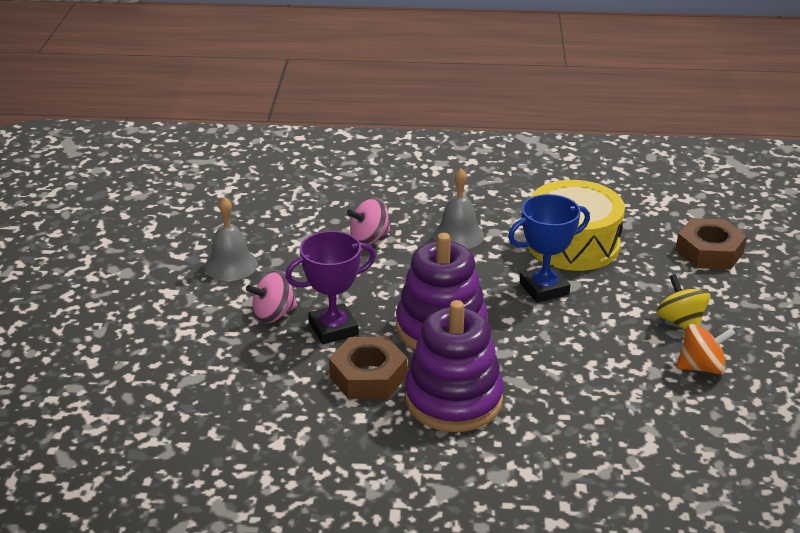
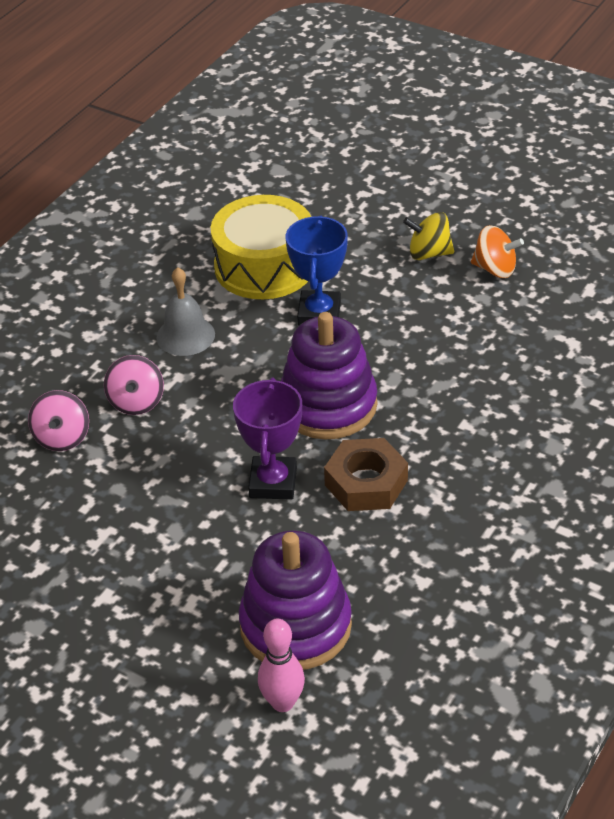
camera: 60 degrees left, 10 degrees up
grey bell [204,197,258,281] -> none
pink spinning top [246,270,297,323] -> pink spinning top moved to [28,390,89,451]
purple stacking toy [405,300,504,432] -> purple stacking toy moved to [239,530,352,670]
brown nut [676,218,747,270] -> none
orange spinning top [676,324,736,374] -> orange spinning top turned 90 degrees clockwise [471,225,524,278]
none -> pink bowling pin [258,619,305,712]

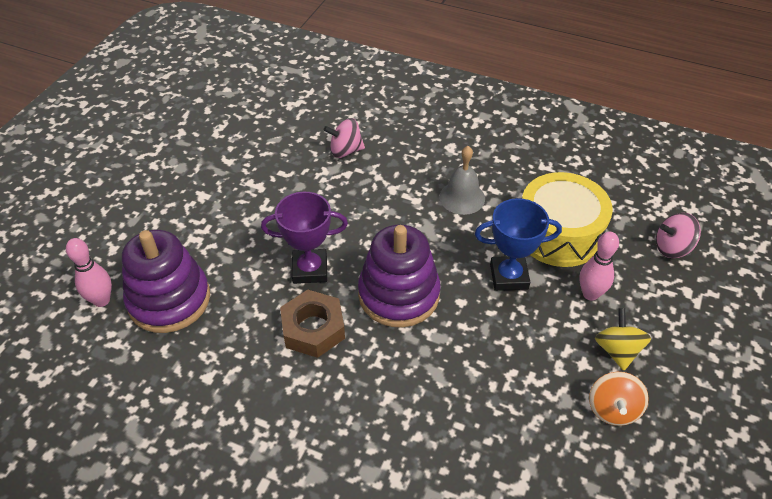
camera: 80 degrees right, 5 degrees up
pink spinning top [104,355,164,415] -> pink spinning top moved to [656,213,701,258]
none -> pink bowling pin [579,232,619,301]

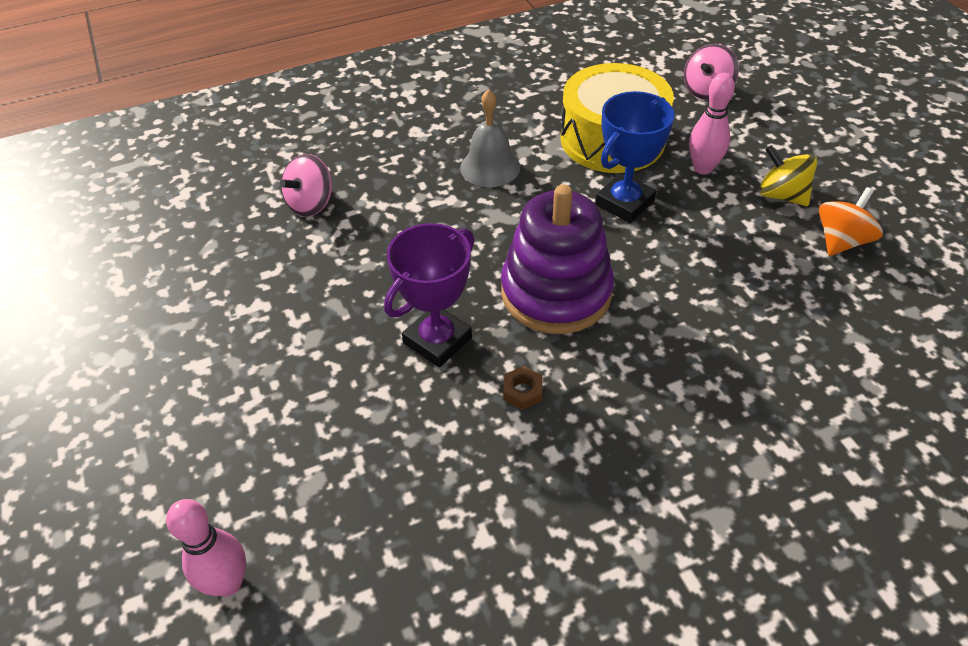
camera: 45 degrees left, 0 degrees up
purple stacking toy [122,230,210,333] -> none
brown nut [280,290,345,358] -> brown nut [503,366,542,410], size x0.44
orange spinning top [589,372,649,426] -> orange spinning top turned 105 degrees counterclockwise [819,187,883,256]

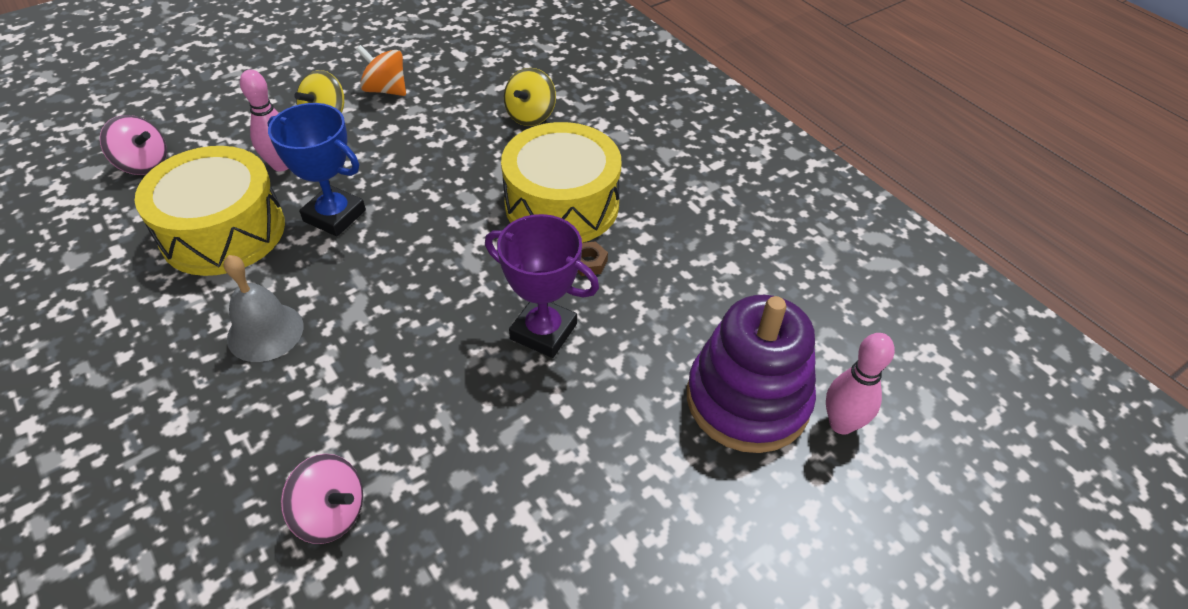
camera: 105 degrees left, 0 degrees up
purple stacking toy [501,185,614,334] -> purple stacking toy moved to [687,295,816,453]
none -> yellow drum [501,122,622,243]
none -> yellow spinning top [504,68,556,126]

